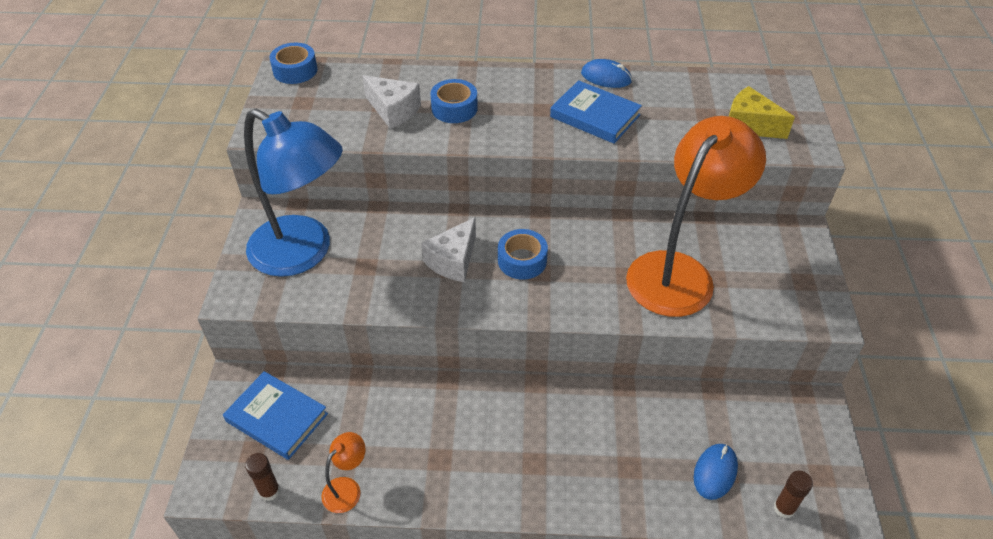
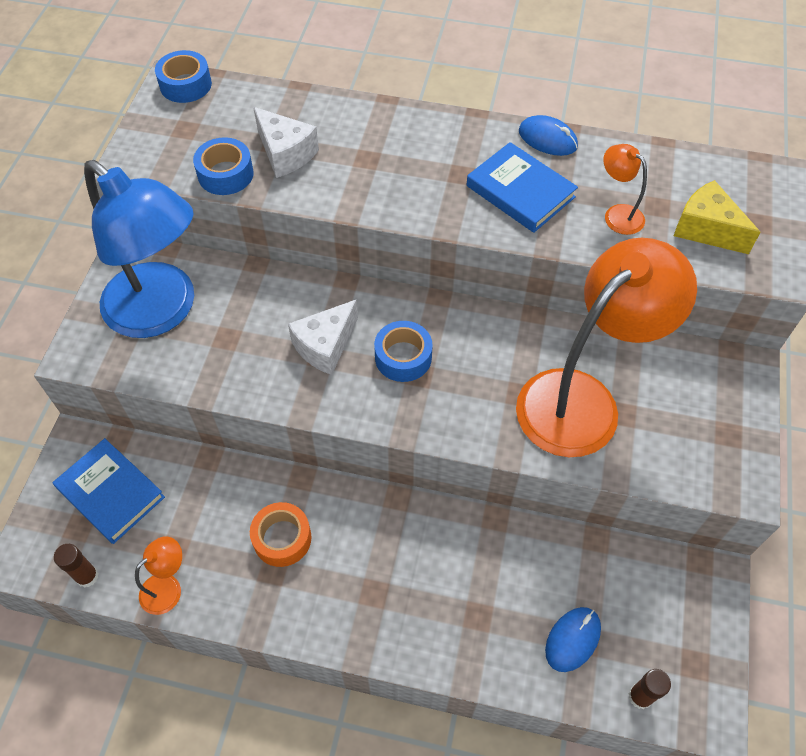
camera: 10 degrees right, 10 degrees up
blue tape [430,79,478,123] -> blue tape moved to [193,137,254,195]
none -> orange tape [250,502,312,567]
none -> orange lamp [603,144,647,235]

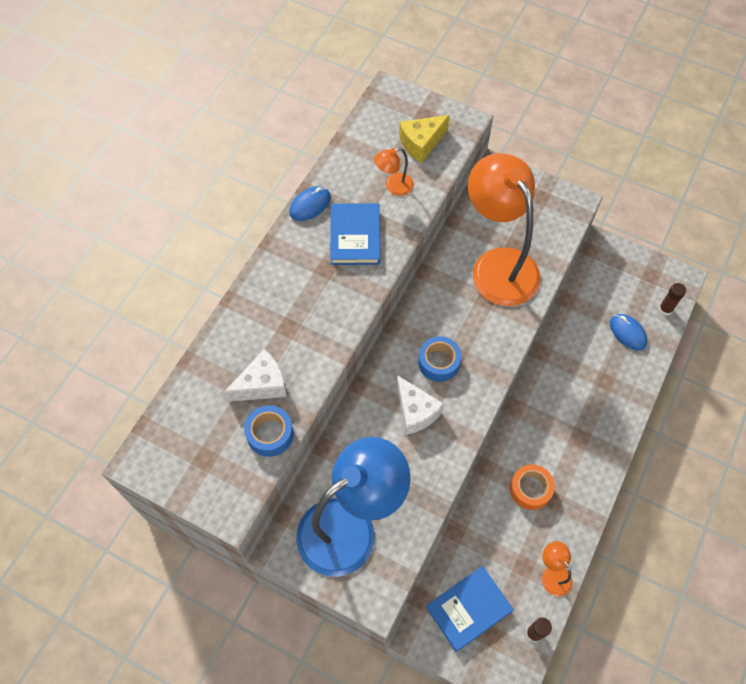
camera: 75 degrees left, 5 degrees up
blue tape [155,50,212,103] -> none
blue book [466,142,578,233] -> blue book turned 60 degrees counterclockwise [330,203,380,265]

